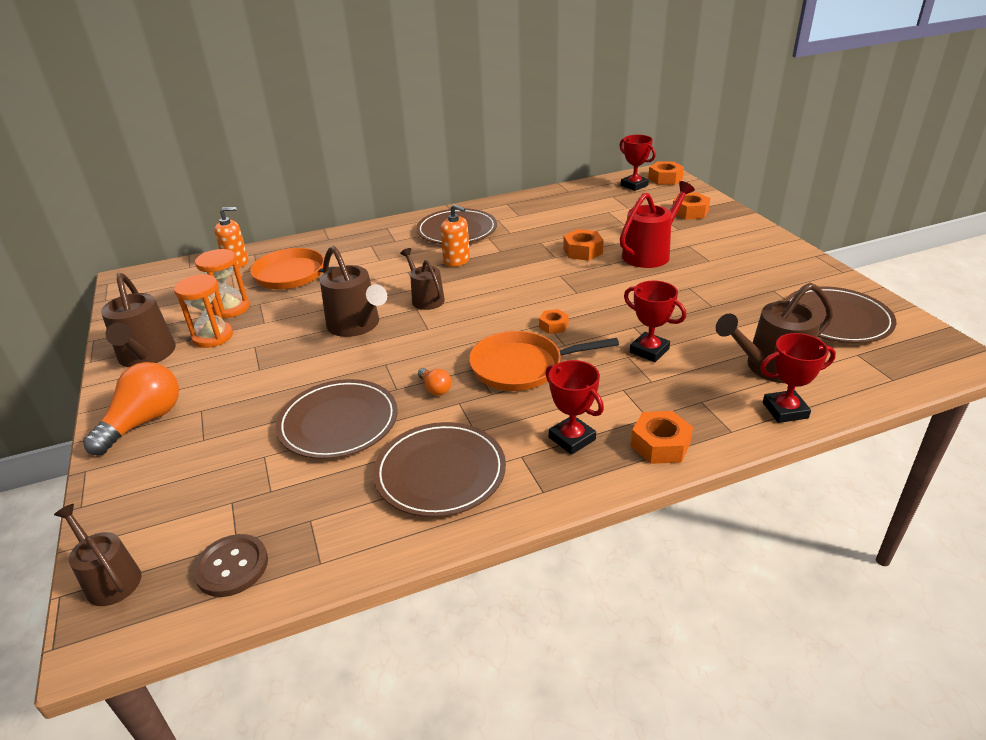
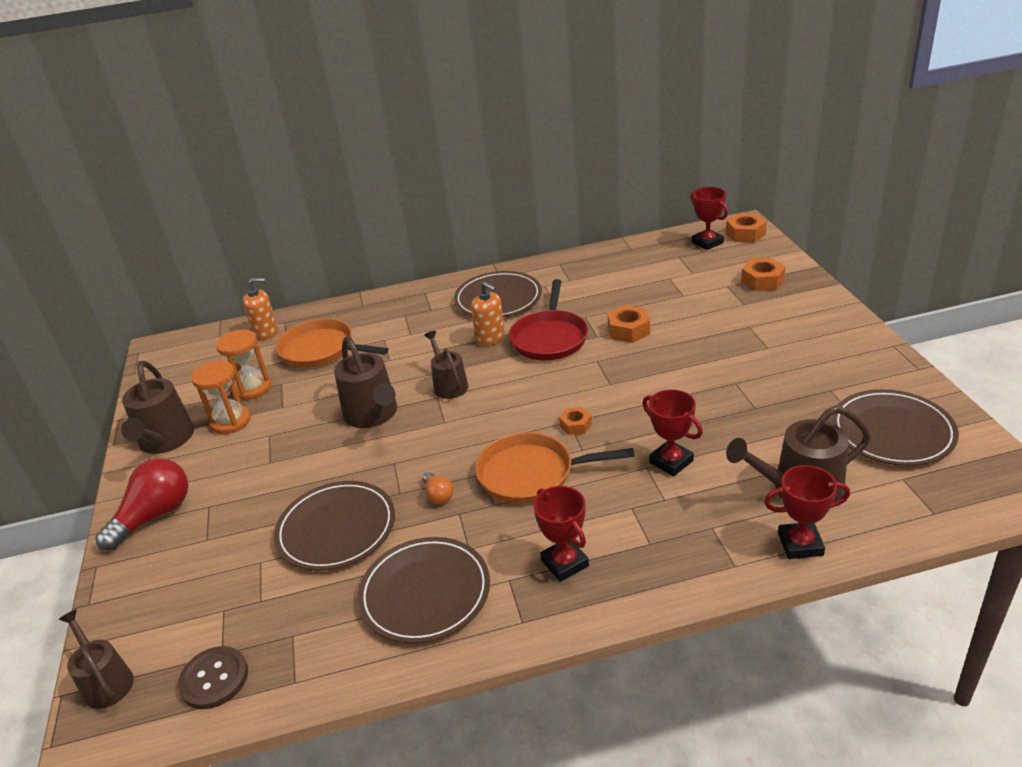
camera: 10 degrees right, 0 degrees up
orange light bulb [83,362,179,455] -> red light bulb [95,458,188,551]
red watering can [620,181,695,268] -> none
orange nut [631,411,693,464] -> none
none -> red pan [509,279,588,360]

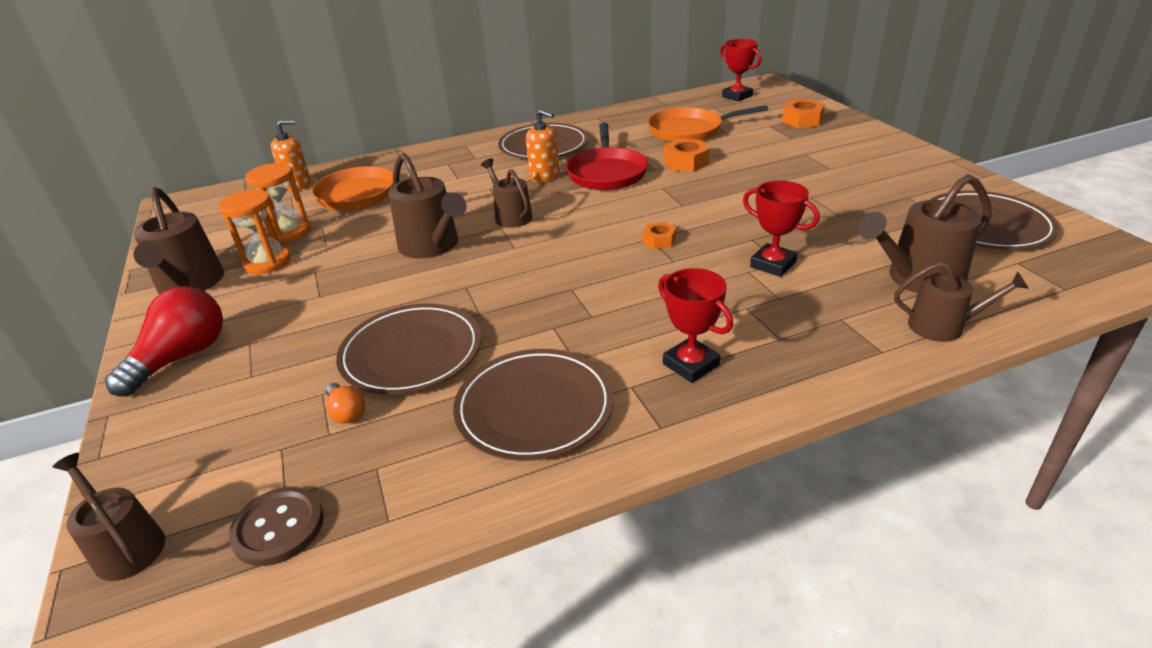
camera: 10 degrees left, 0 degrees up
orange light bulb [423,472,453,504] -> orange light bulb moved to [326,383,365,424]
orange pan [475,433,634,504] -> orange pan moved to [647,105,768,142]
orange nut [726,213,767,243] -> none
red trophy [764,465,850,559] -> brown watering can [894,262,1029,342]

